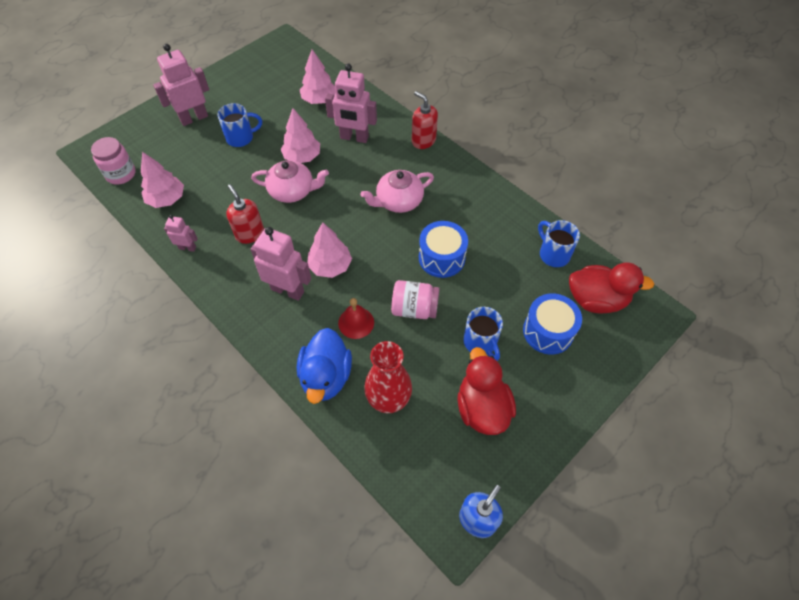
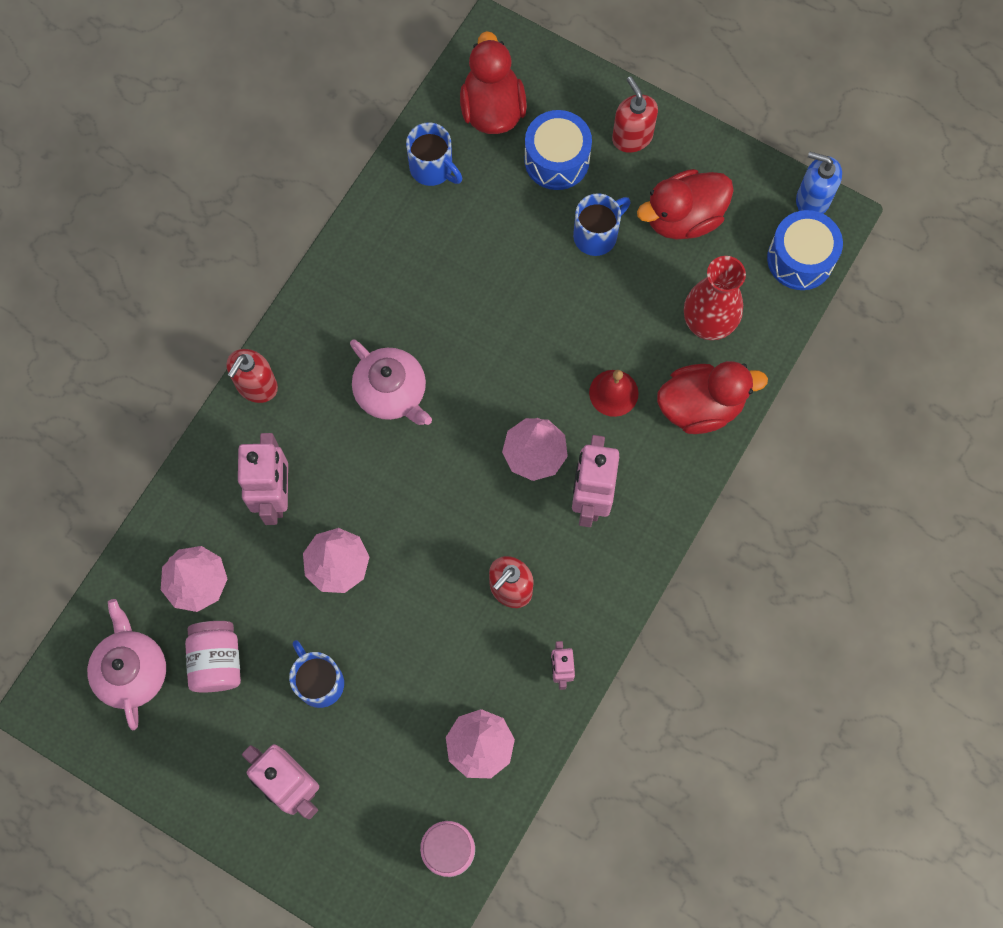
camera: 105 degrees left, 15 degrees up
pink teapot [251,160,329,203] -> pink teapot moved to [87,599,166,730]
blue duck [297,328,352,404] -> red duck [657,361,768,434]
pink jar [391,280,440,319] -> pink jar moved to [185,621,241,692]
blue drum [419,221,468,278] -> blue drum moved to [767,210,843,290]
blue mug [538,220,580,267] -> blue mug turned 90 degrees counterclockwise [406,122,462,186]
none -> red soap dispenser [612,76,658,153]

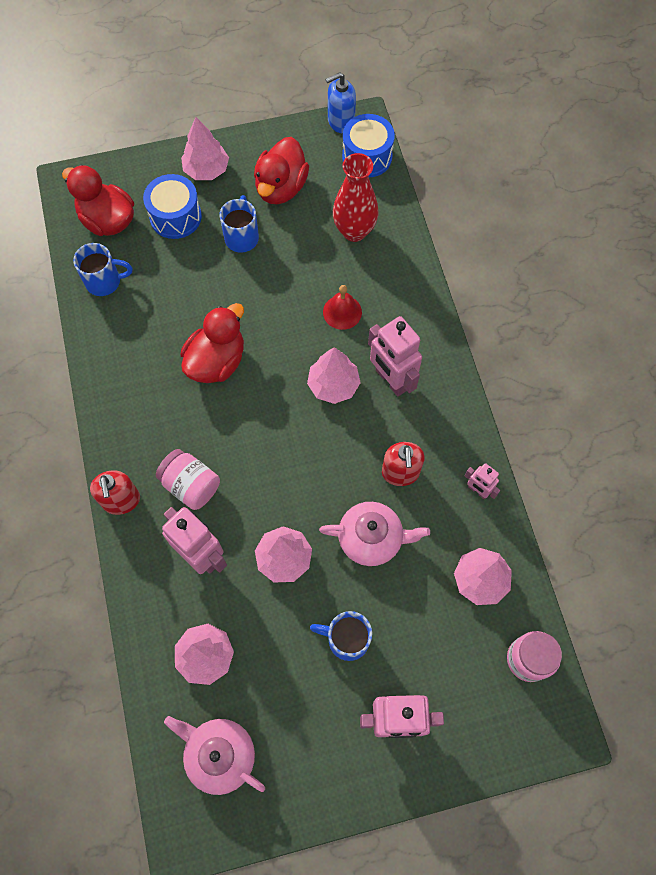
camera: 45 degrees left, 5 degrees down
pink jar [185,621,241,692] -> pink jar moved to [156,449,220,510]
pink teapot [350,339,432,425] -> pink teapot moved to [319,502,430,566]
red soap dispenser [612,76,658,153] -> pink tree [181,117,229,180]
red duck [657,361,768,434] -> red duck moved to [181,303,244,383]

